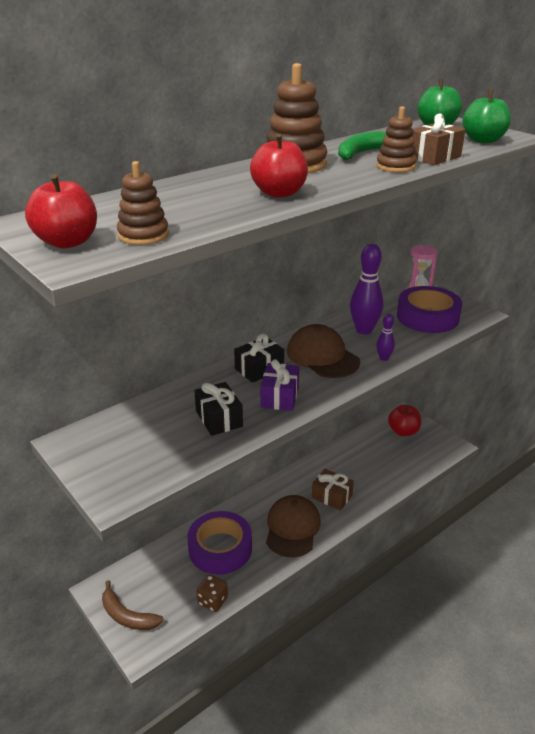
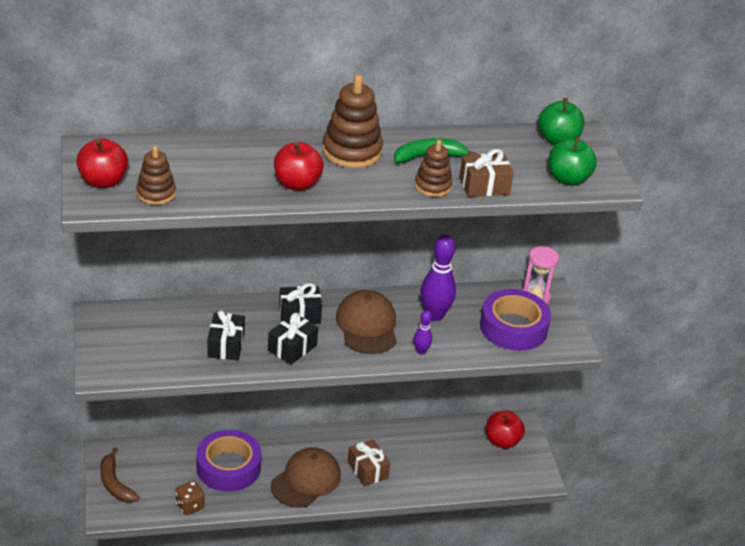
camera: 25 degrees right, 5 degrees up
purple gift [260,359,299,411] -> black gift [268,313,318,365]

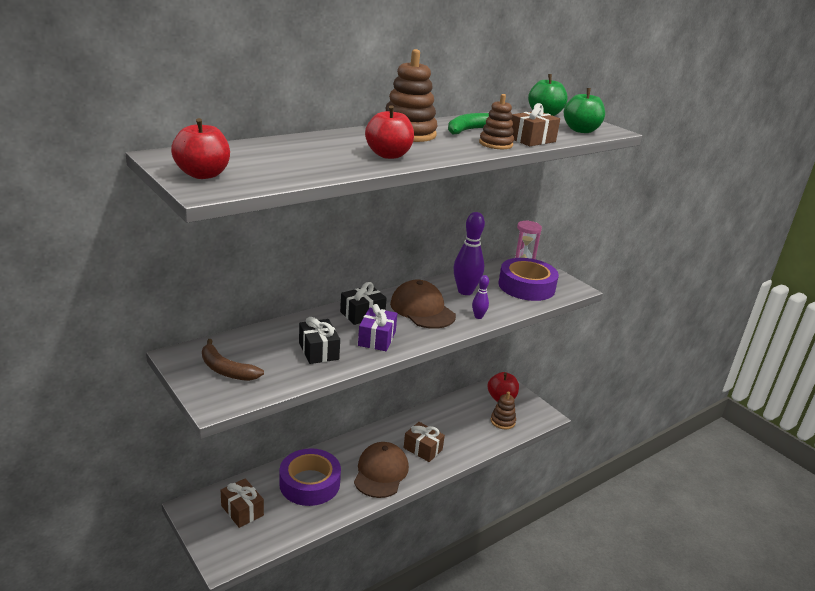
camera: 25 degrees left, 10 degrees down
brown banana [100,447,140,503] -> brown banana moved to [202,339,264,381]
brown stacking toy [136,146,176,205] -> brown stacking toy moved to [491,391,516,430]
brown dice [175,481,205,515] -> none
black gift [268,313,318,365] -> purple gift [358,304,397,351]
none -> brown gift [221,478,264,528]

